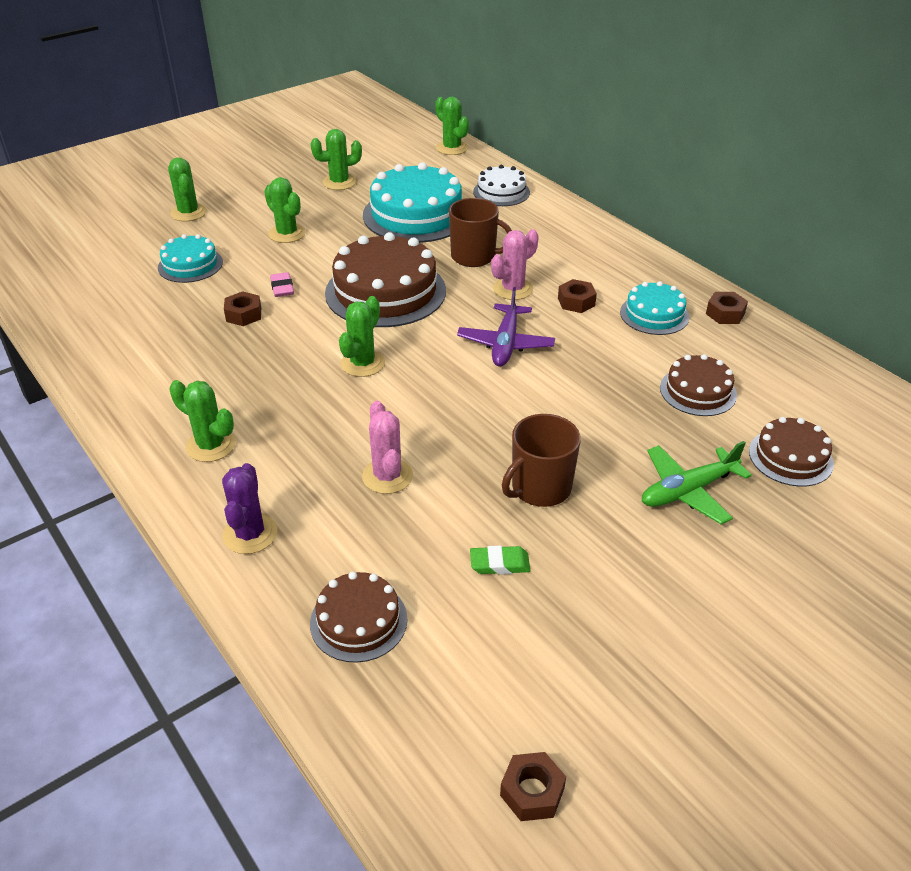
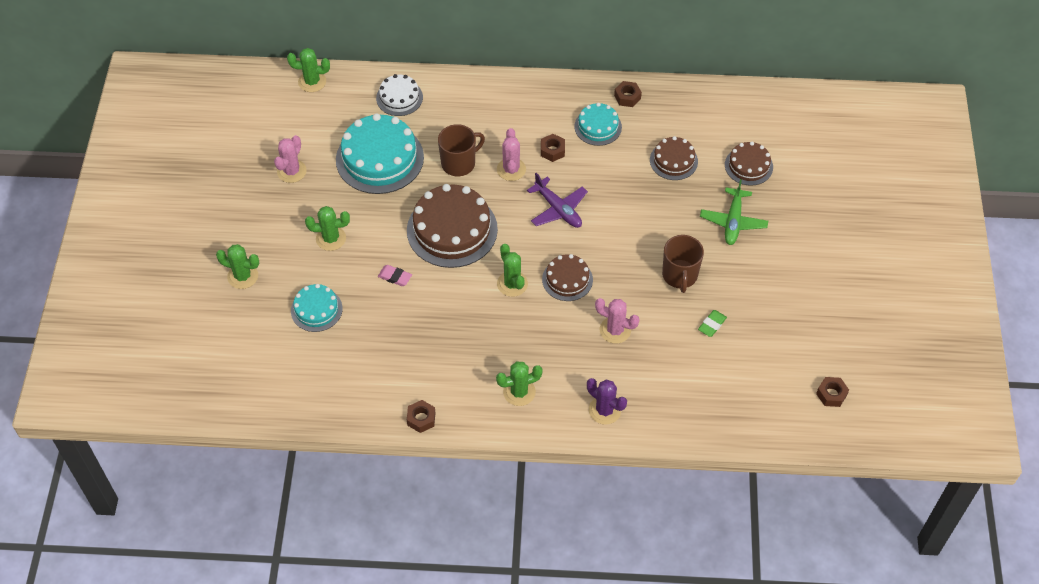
camera: 50 degrees left, 15 degrees up
brown nut [224,291,261,326] -> brown nut moved to [407,400,435,433]
brown cake [310,572,407,663] -> brown cake moved to [542,254,593,301]
green cactus [311,129,362,190] -> pink cactus [274,135,307,183]

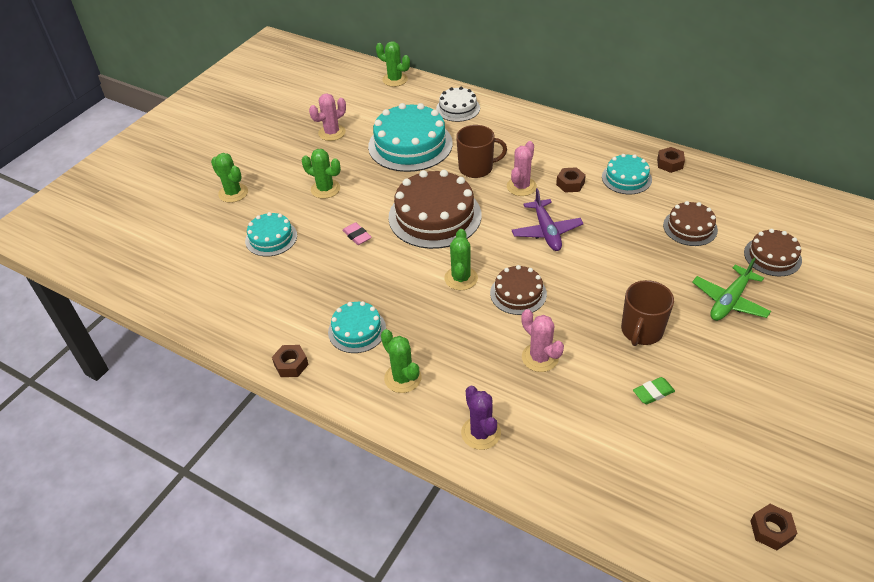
camera: 30 degrees right, 10 degrees down
green cactus [496,361,543,406] -> green cactus turned 45 degrees clockwise [381,329,421,393]
none -> turquoise cake [328,301,386,353]

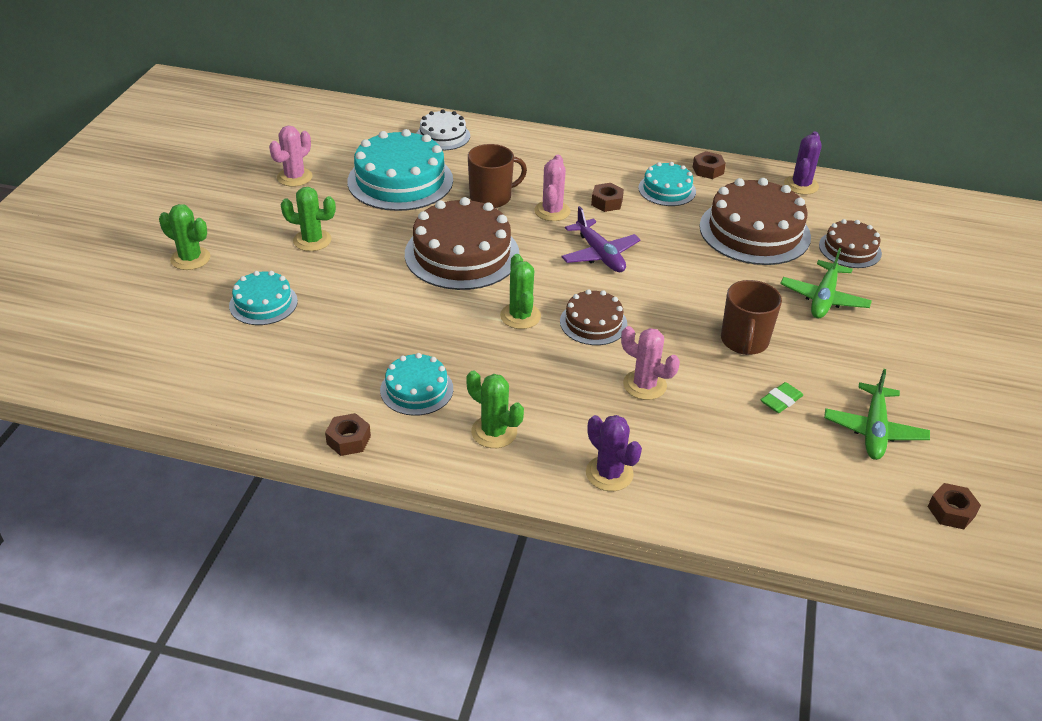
camera: 20 degrees left, 5 degrees down
pink eraser [342,222,372,245] -> none
green cactus [376,41,410,87] -> none
brown cake [663,201,718,246] -> brown cake [699,178,811,265], size x1.83
none -> purple cactus [784,132,822,195]
none -> green plane [824,369,930,460]

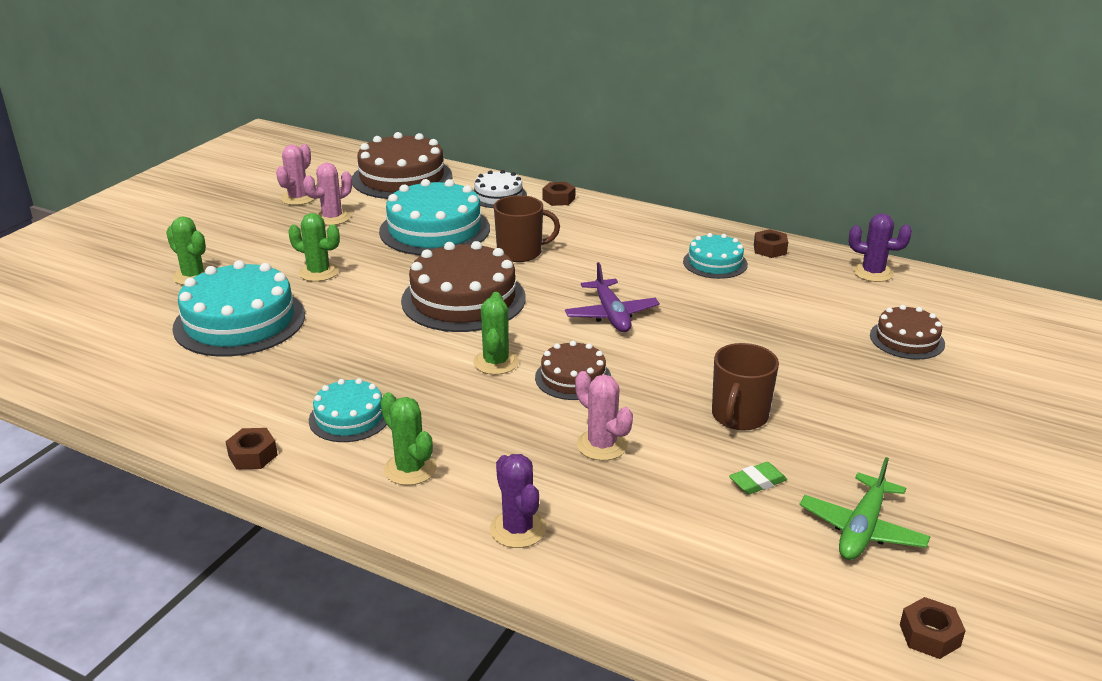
camera: 15 degrees right, 10 degrees down
turquoise cake [229,271,298,325] -> turquoise cake [172,260,305,357], size x1.83
pink cactus [534,155,570,221] -> pink cactus moved to [276,144,314,205]
brown nut [591,183,624,212] -> brown nut moved to [543,182,575,206]
brown cake [699,178,811,265] -> brown cake moved to [352,132,452,199]
green plane [780,248,872,319] -> none
purple cactus [784,132,822,195] -> purple cactus turned 75 degrees clockwise [849,214,912,282]

